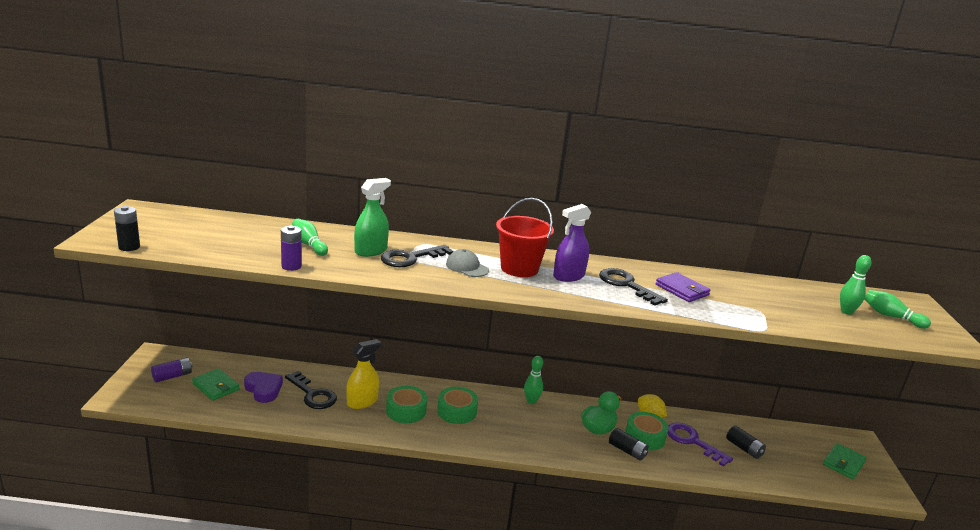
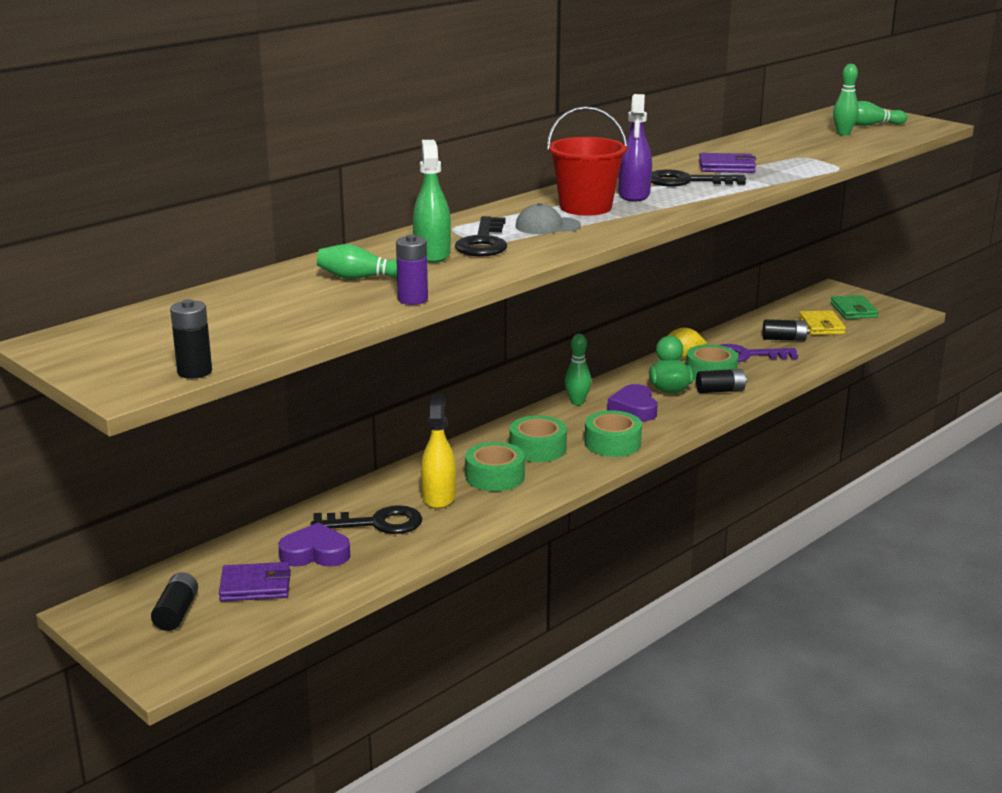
camera: 45 degrees left, 0 degrees up
purple battery [151,358,193,382] -> black battery [151,572,198,631]
green wallet [192,368,240,401] -> purple wallet [219,562,291,602]
none -> green tape [585,411,642,457]
none -> purple heart [607,384,658,421]
none -> yellow wallet [799,310,846,335]

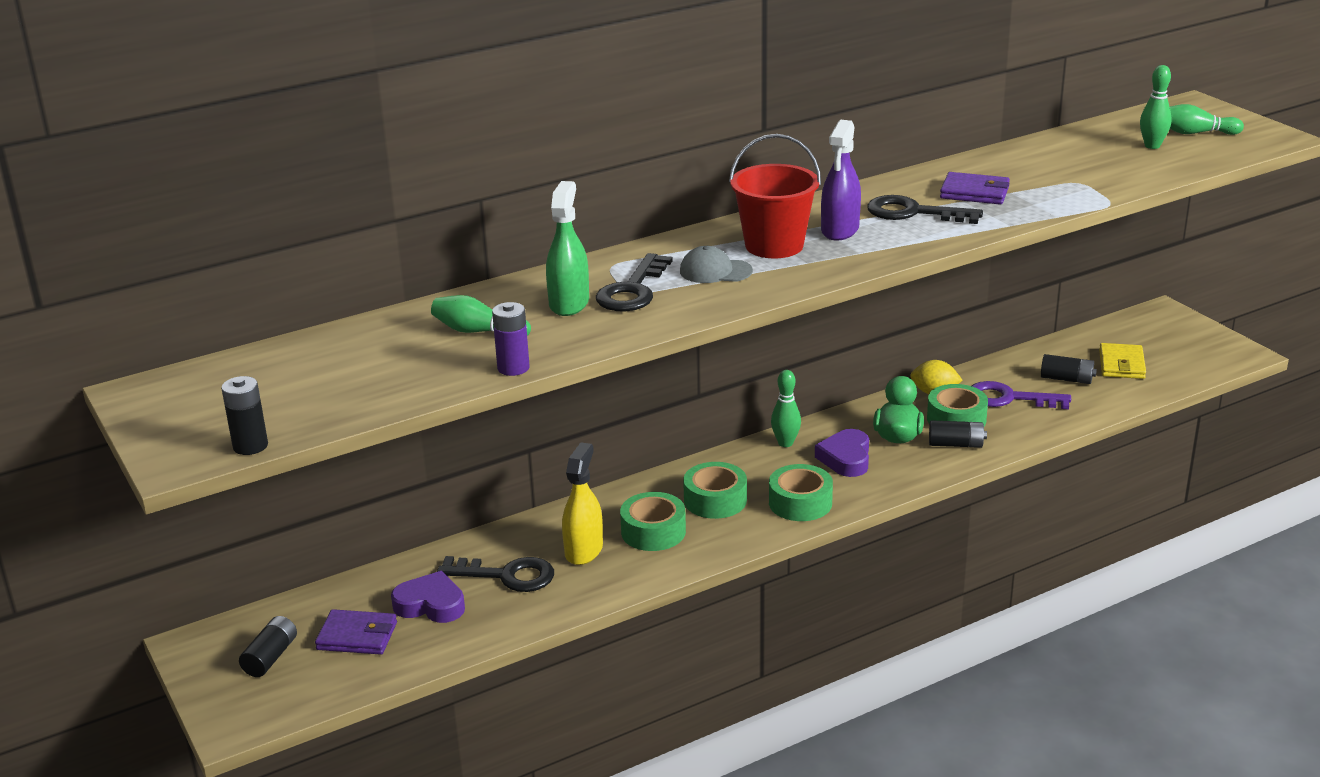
camera: 15 degrees right, 5 degrees up
green wallet [831,295,878,319] -> none

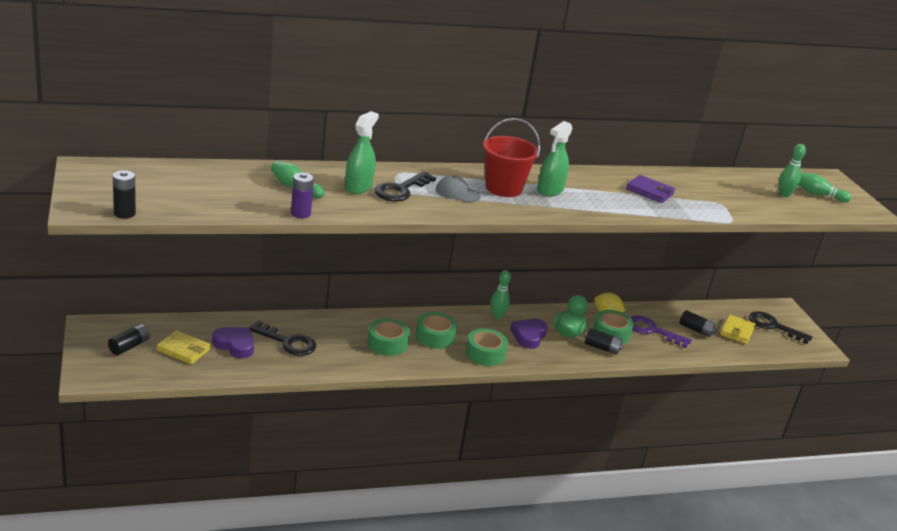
camera: 10 degrees right, 0 degrees up
purple wallet [315,609,397,655] -> yellow wallet [157,330,211,364]
yellow spray bottle [562,443,603,565] -> none
purple spray bottle [821,120,861,241] -> green spray bottle [537,121,573,197]
black key [867,195,983,224] -> black key moved to [749,311,813,344]

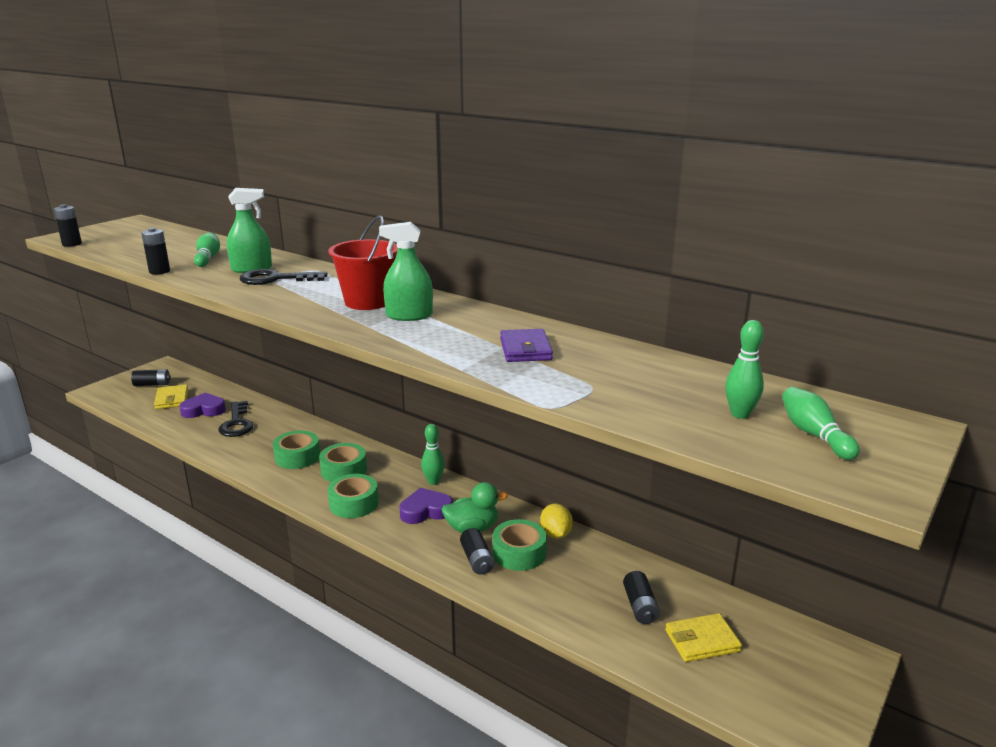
camera: 55 degrees right, 5 degrees down
purple heart [212,327,254,358] -> purple heart turned 90 degrees counterclockwise [179,393,226,418]
purple battery [291,173,314,218] -> black battery [141,228,170,275]
grey cap [436,175,481,203] -> none
purple key [630,315,692,348] -> none
black key [749,311,813,344] -> none

